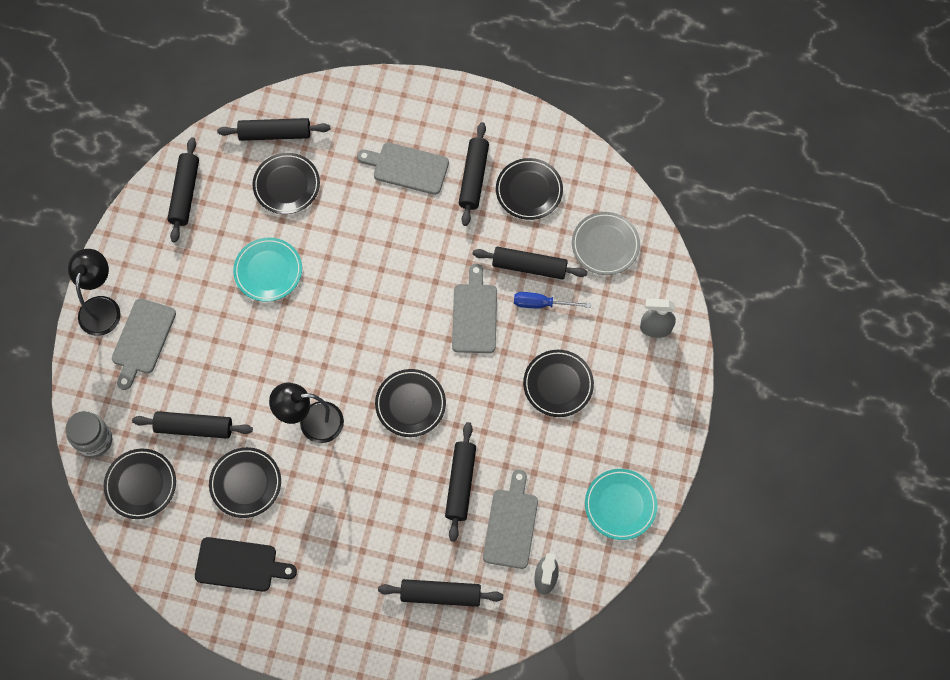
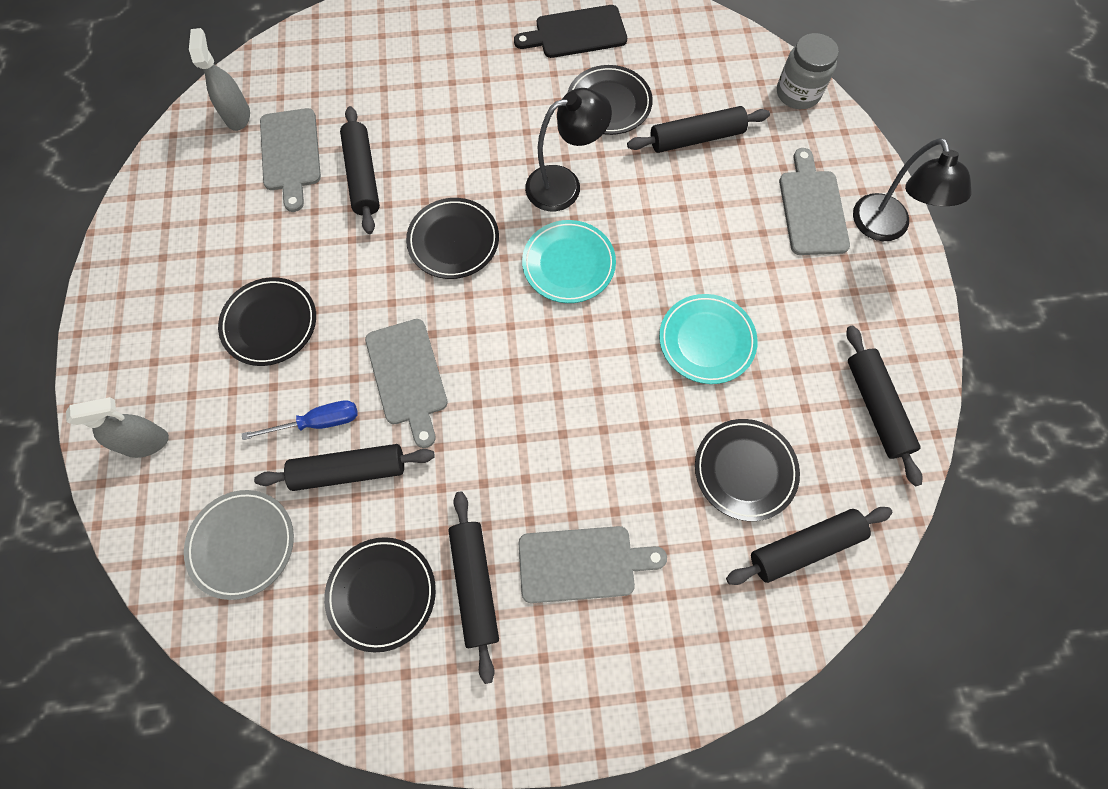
camera: 160 degrees right, 0 degrees up
black plate [104,449,176,519] -> none
black rolling pin [378,579,503,607] -> none
turquoise plate [585,469,658,540] -> turquoise plate moved to [522,220,616,303]

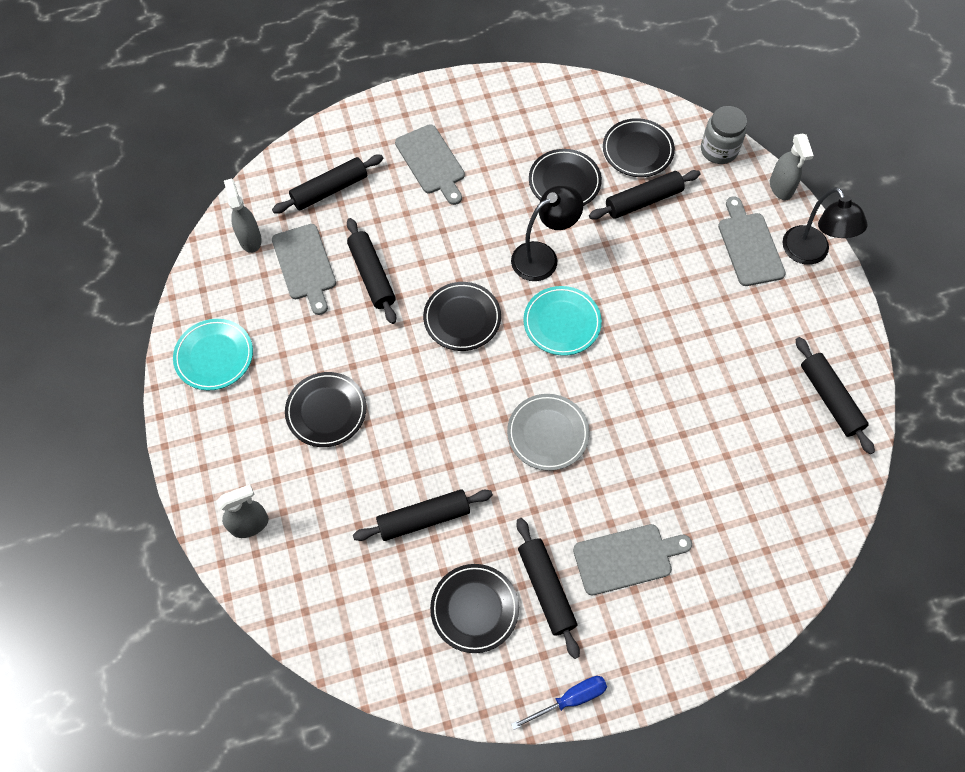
camera: 10 degrees left, 5 degrees down
grey plate [184,490,294,600] -> grey plate moved to [507,394,590,471]
blue screwdriver [242,400,358,440] -> blue screwdriver moved to [511,676,607,730]
grey cutting board [365,319,448,448] -> grey cutting board moved to [395,124,465,205]
black cutting board [514,5,627,58] -> none
turquoise plate [659,294,758,384] -> turquoise plate moved to [173,319,253,390]
black plate [695,419,800,521] -> black plate moved to [603,118,675,177]
black rolling pin [726,507,893,585] -> black rolling pin moved to [272,155,383,214]
none -> grey spray bottle [770,134,814,200]

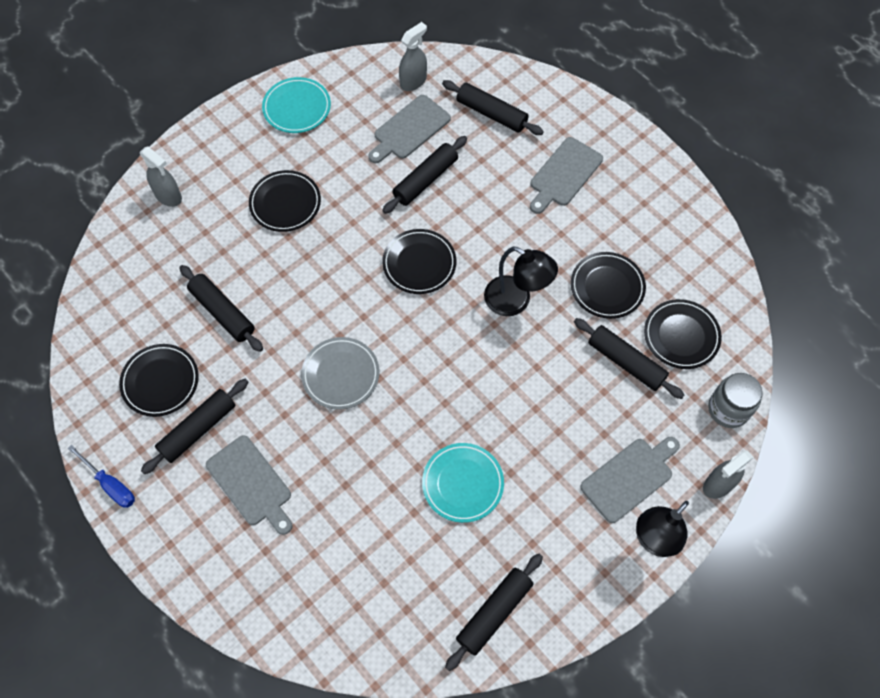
camera: 65 degrees right, 0 degrees up
turquoise plate [523,286,602,356] -> turquoise plate moved to [422,443,504,523]

